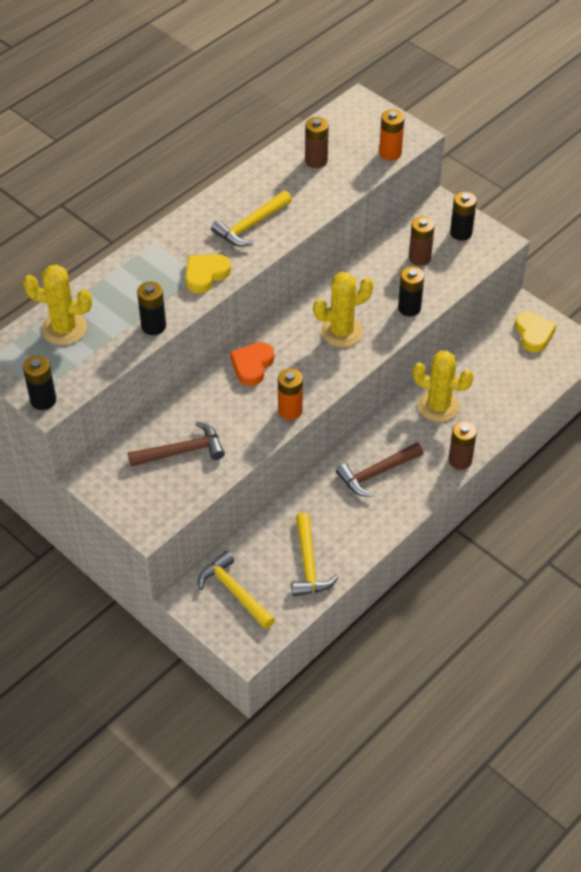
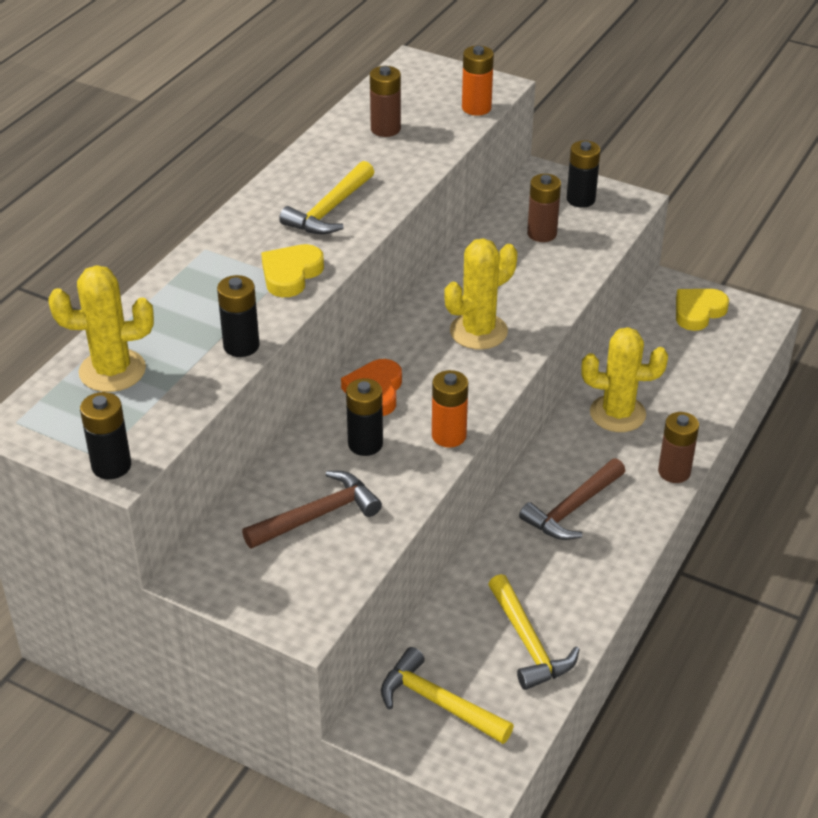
camera: 15 degrees left, 10 degrees down
black battery [398,266,424,317] -> black battery moved to [346,378,383,456]
yellow heart [515,312,556,352] -> yellow heart turned 105 degrees counterclockwise [676,289,729,331]

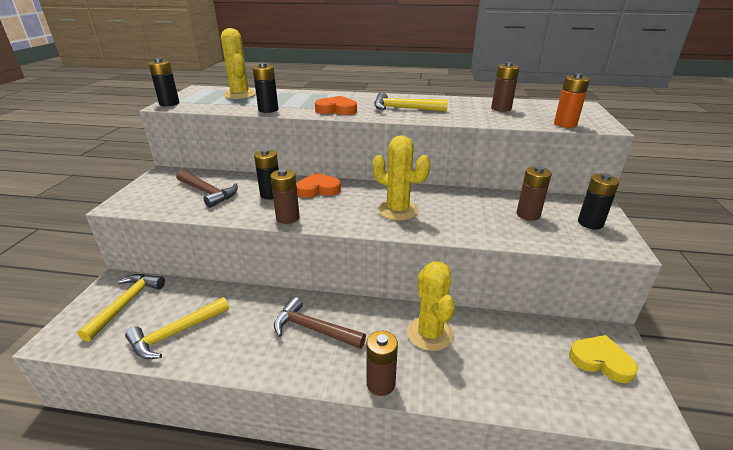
camera: 70 degrees right, 10 degrees down
yellow heart [261,244,324,297] -> orange heart [315,96,357,115]
orange battery [432,370,468,448] -> brown battery [270,169,300,224]

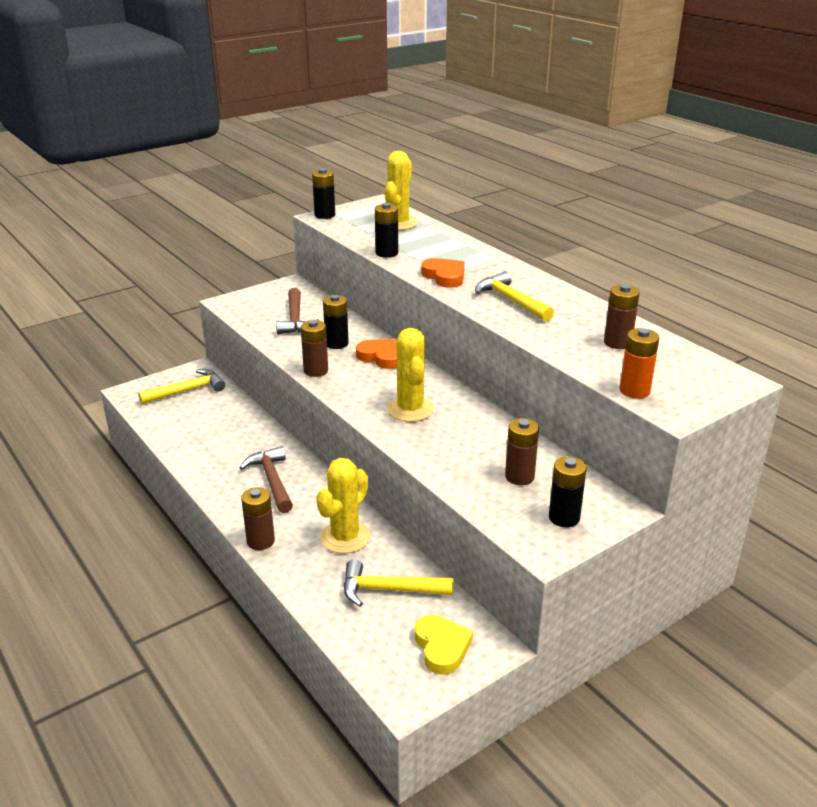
camera: 45 degrees right, 0 degrees up
yellow hammer [125,297,229,359] -> yellow hammer moved to [344,559,454,606]

